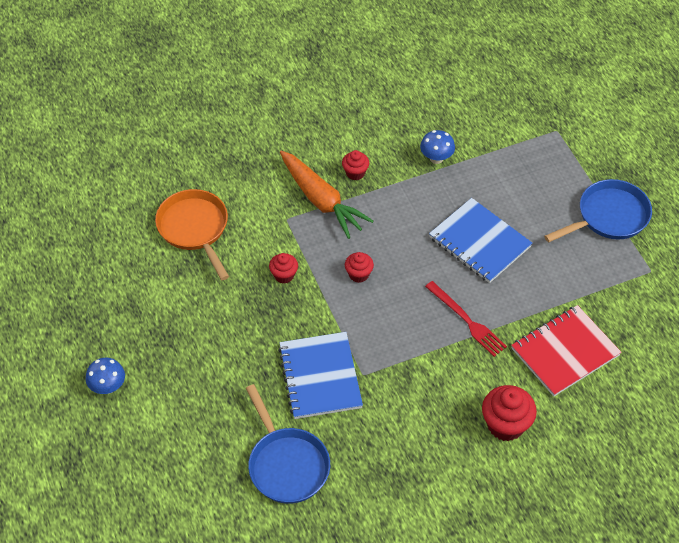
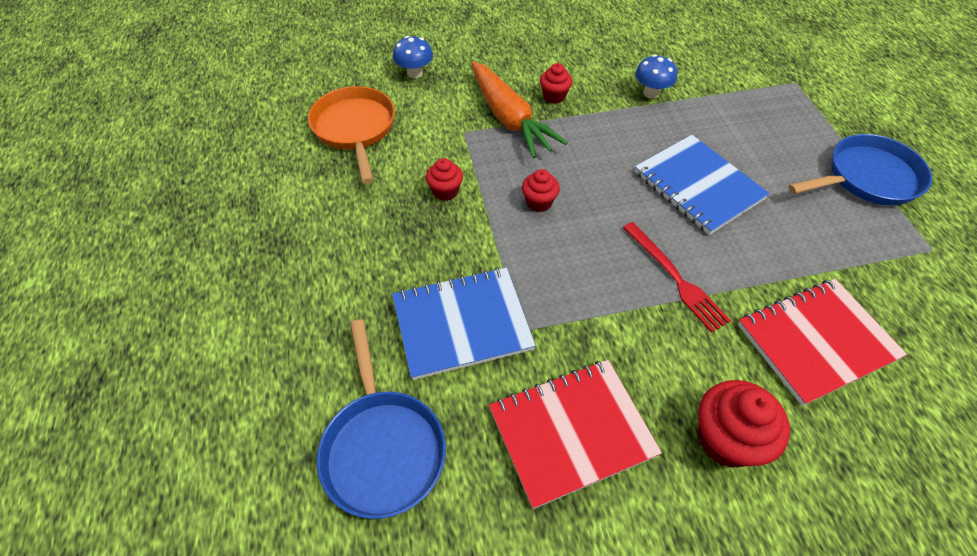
camera: 10 degrees right, 0 degrees up
blue mushroom [86,358,125,394] -> blue mushroom moved to [393,36,433,79]
blue notebook [278,332,363,419] -> blue notebook turned 75 degrees clockwise [392,267,536,380]
none -> red notebook [489,360,662,509]

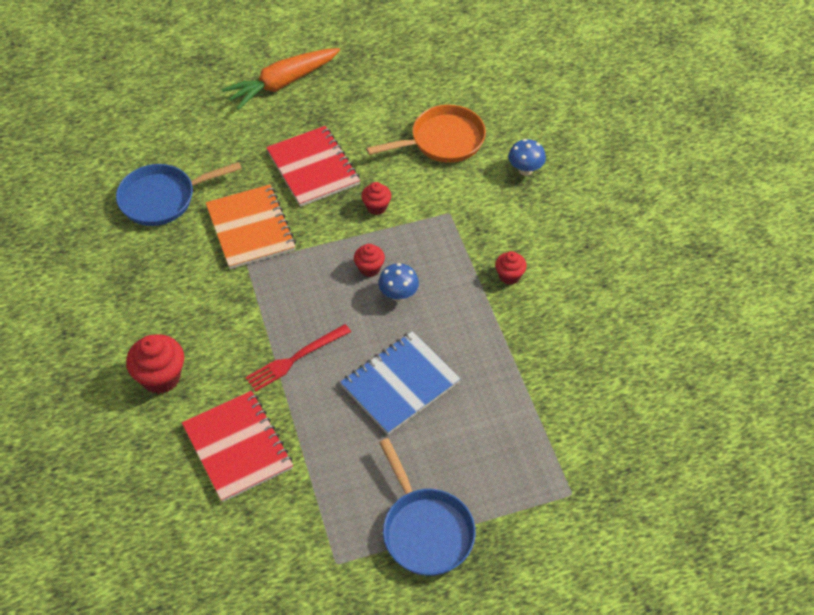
camera: 85 degrees right, 0 degrees up
blue notebook [392,267,536,380] -> orange notebook [206,184,296,269]
orange carrot [471,61,568,158] -> orange carrot moved to [222,48,340,110]
red notebook [489,360,662,509] -> red notebook moved to [266,126,360,207]
blue mushroom [635,54,677,99] -> blue mushroom moved to [378,263,419,302]

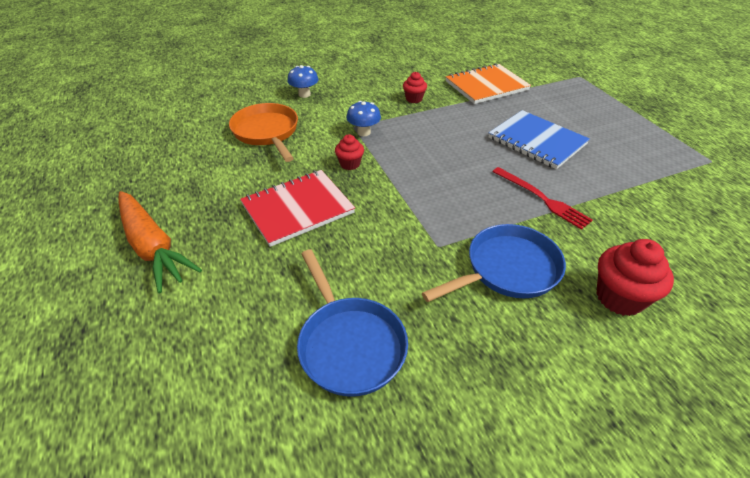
camera: 95 degrees left, 10 degrees down
red notebook [182,391,293,502] -> none
orange notebook [206,184,296,269] -> orange notebook moved to [446,63,531,104]
red cupcake [354,244,385,277] -> none
blue mushroom [378,263,419,302] -> blue mushroom moved to [347,101,381,136]
blue pan [379,438,476,576] -> blue pan moved to [422,224,566,302]

